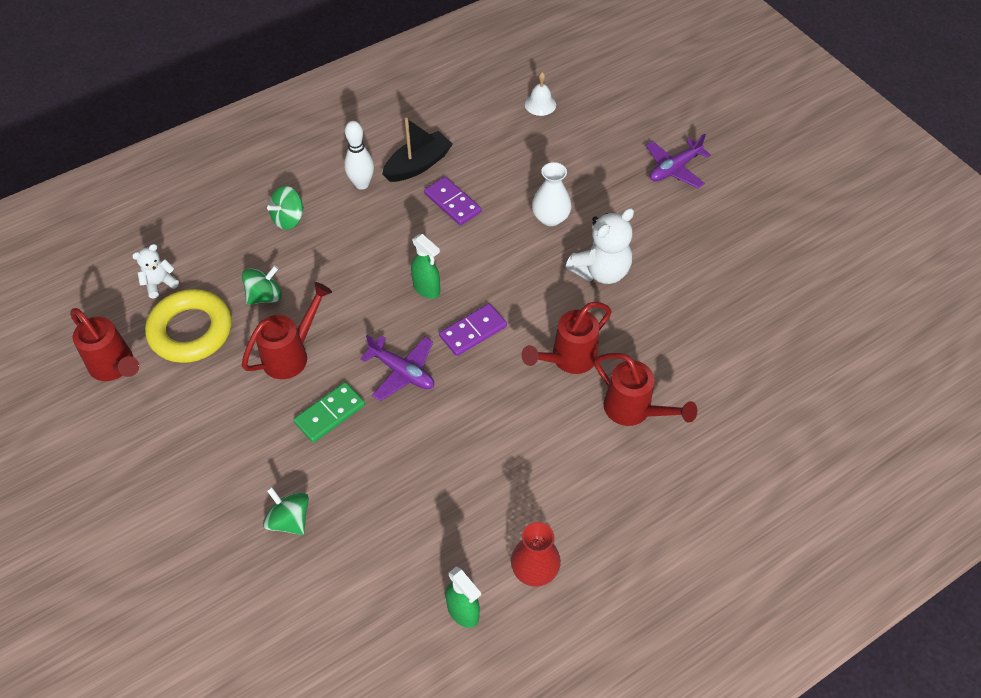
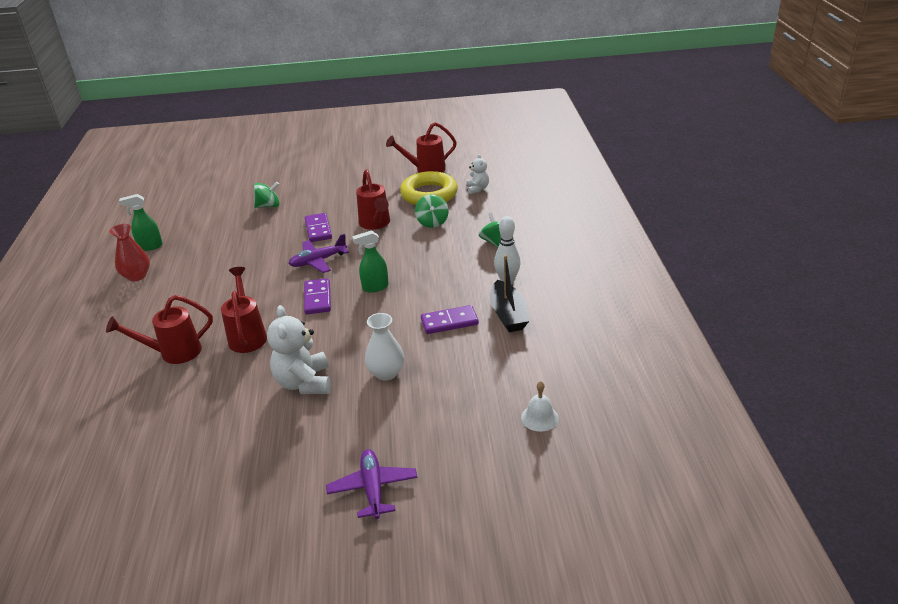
camera: 120 degrees right, 20 degrees down
green domino [293,382,365,443] -> purple domino [305,213,332,242]

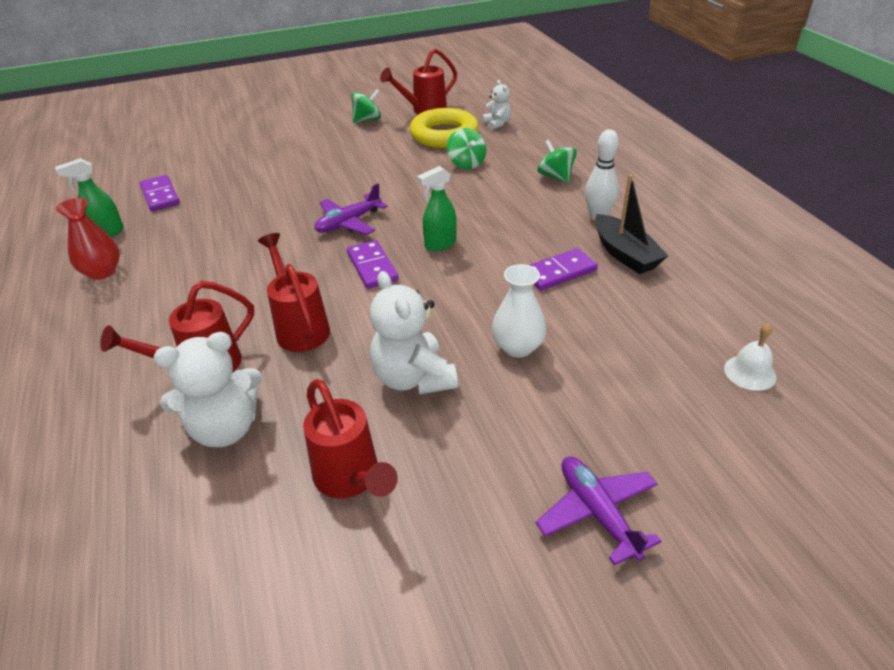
camera: 15 degrees left, 5 degrees up
green spinning top [253,182,280,208] -> green spinning top moved to [351,89,381,123]
purple domino [305,213,332,242] -> purple domino moved to [139,175,180,211]
red watering can [356,169,390,230] -> red watering can moved to [303,379,398,498]
none -> white teddy bear [154,332,262,447]

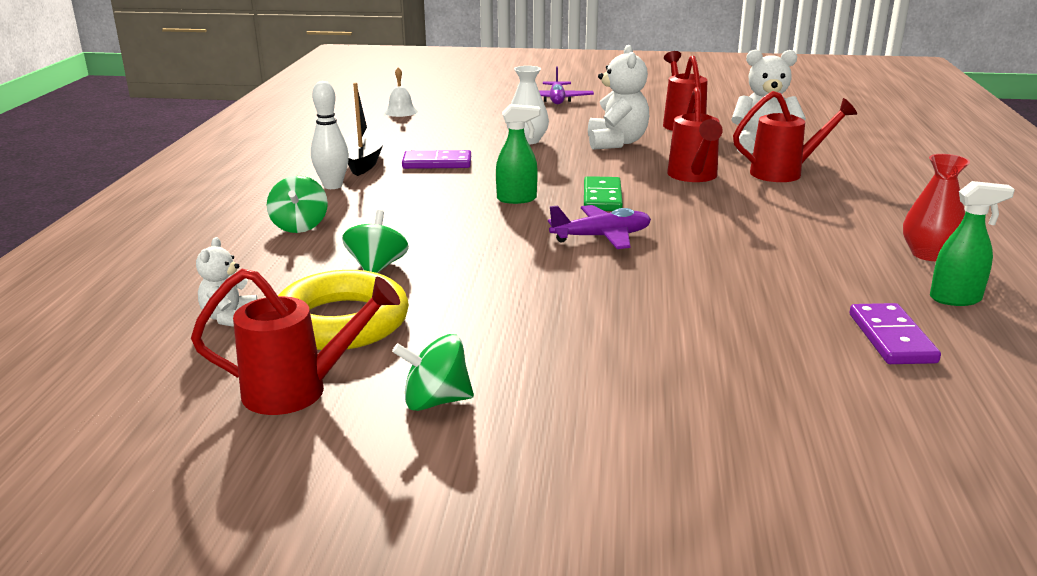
camera: 155 degrees left, 15 degrees down
purple domino [347,240,399,289] -> green domino [584,176,623,211]

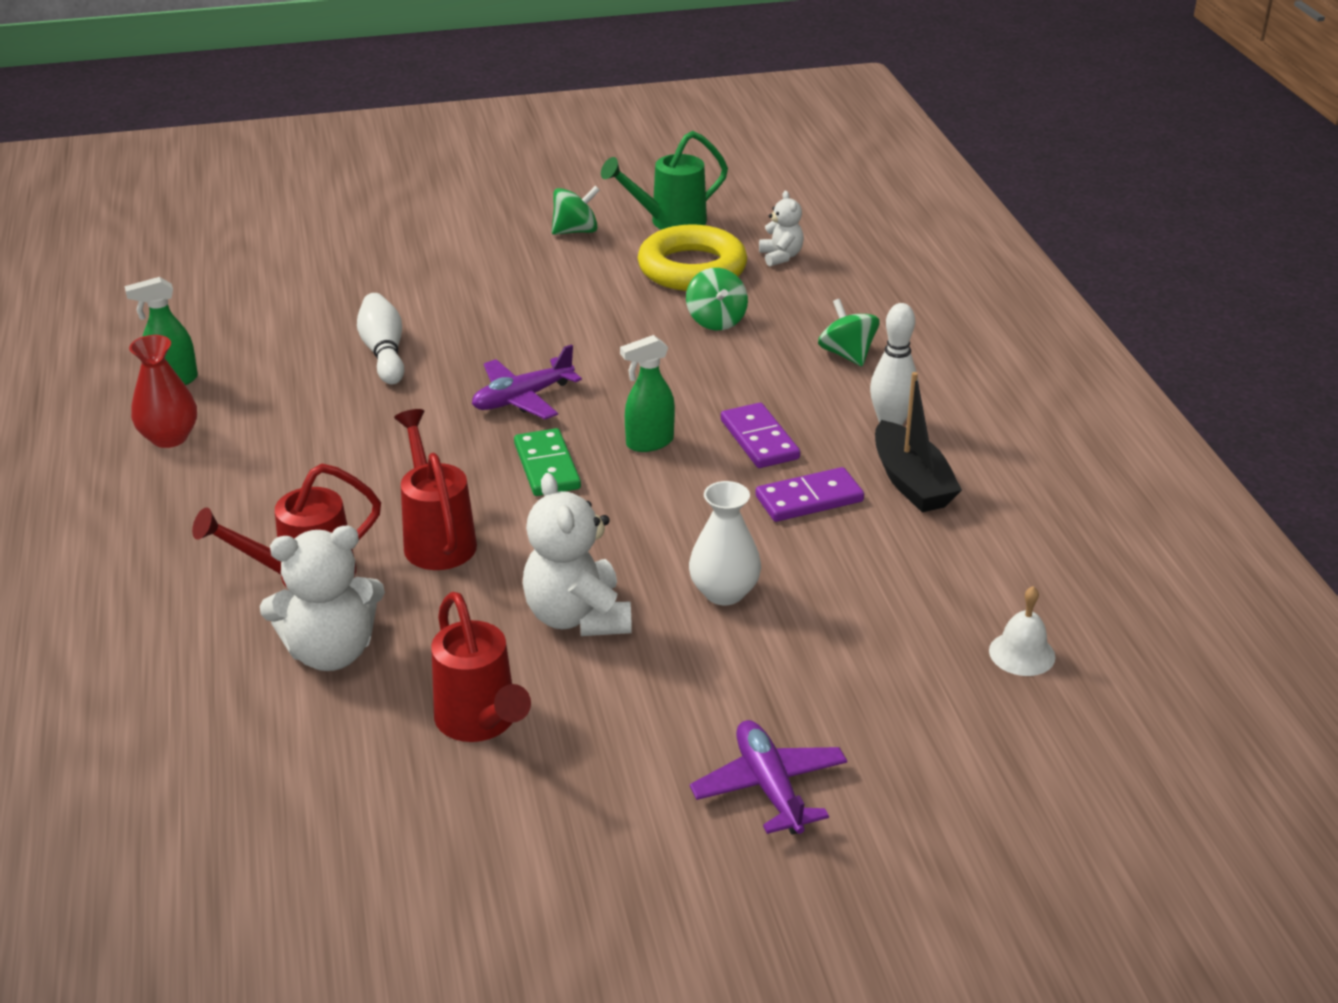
camera: 160 degrees right, 10 degrees up
red watering can [191,269,400,415] -> green watering can [601,131,728,230]
purple domino [850,303,941,364] -> purple domino moved to [721,403,800,468]
none -> white bowling pin [357,293,404,385]

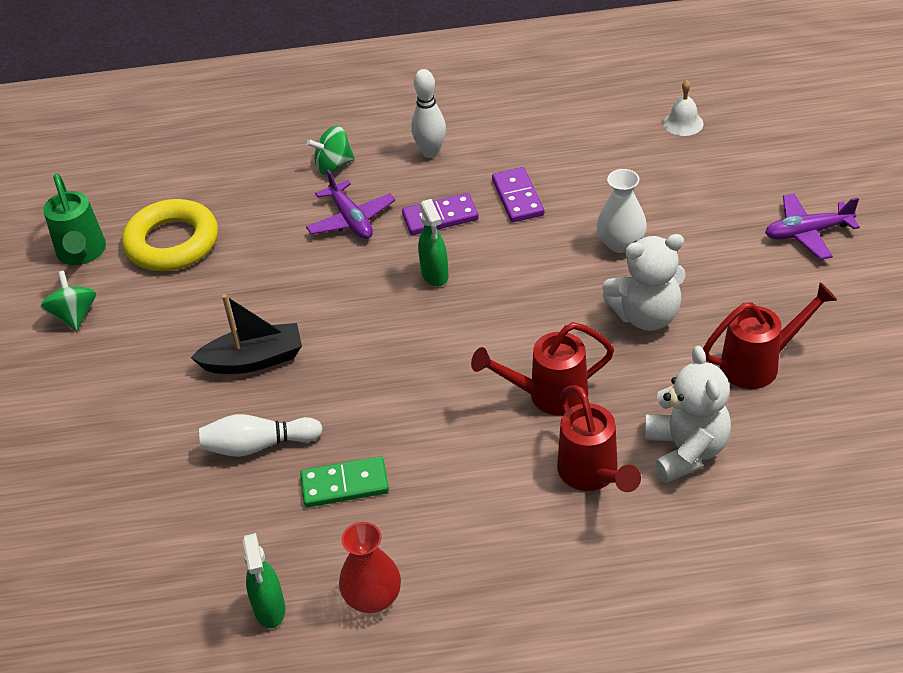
camera: 80 degrees left, 10 degrees up
purple plane [472,344,582,419] -> purple plane moved to [306,169,395,239]
green domino [514,428,581,496] -> green domino moved to [300,456,389,507]
green spinning top [686,268,748,330] -> none
white teddy bear [759,191,804,267] -> none
black boat [875,372,962,512] -> black boat moved to [191,294,302,374]

